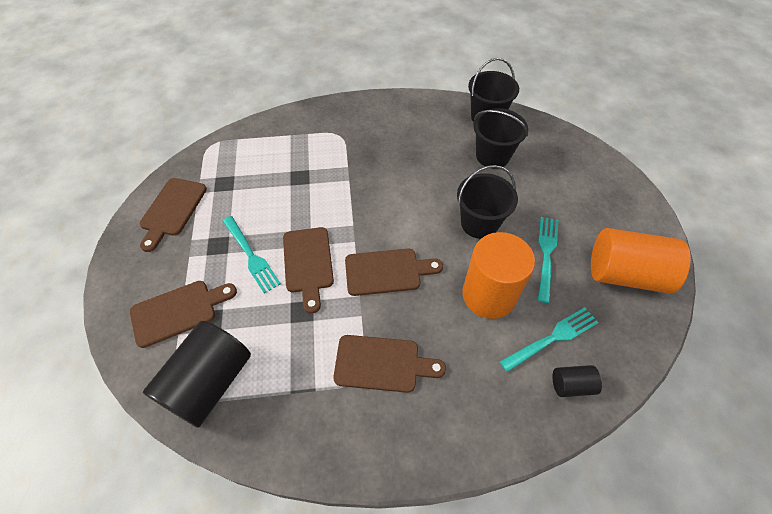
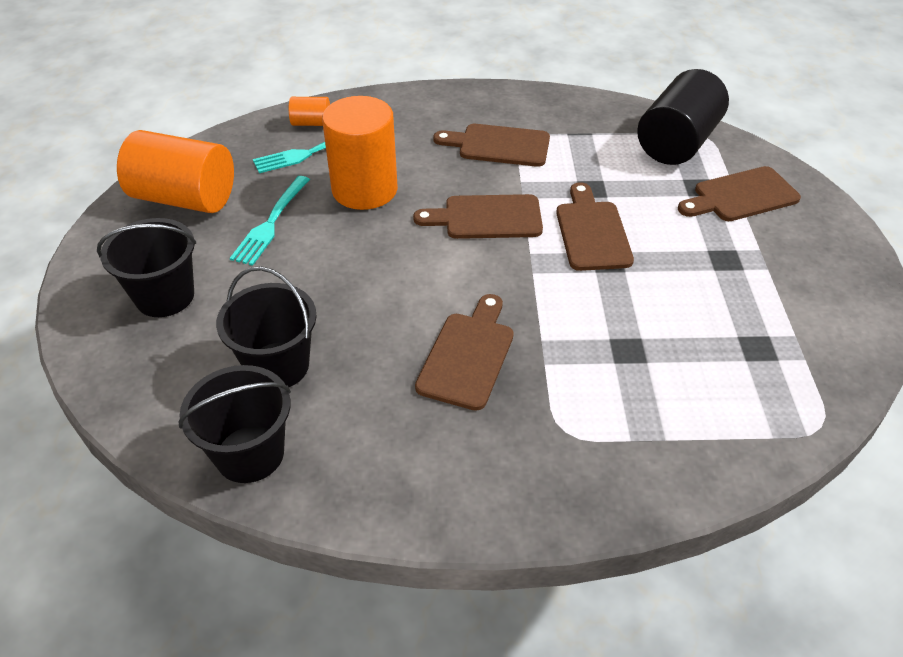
camera: 175 degrees left, 10 degrees down
brown cutting board [140,178,207,252] -> brown cutting board moved to [415,294,514,411]
turquoise fork [223,216,281,293] -> none
black bucket [457,165,518,239] -> black bucket moved to [97,218,196,317]
black cylinder [553,365,602,397] -> orange cylinder [289,97,330,126]

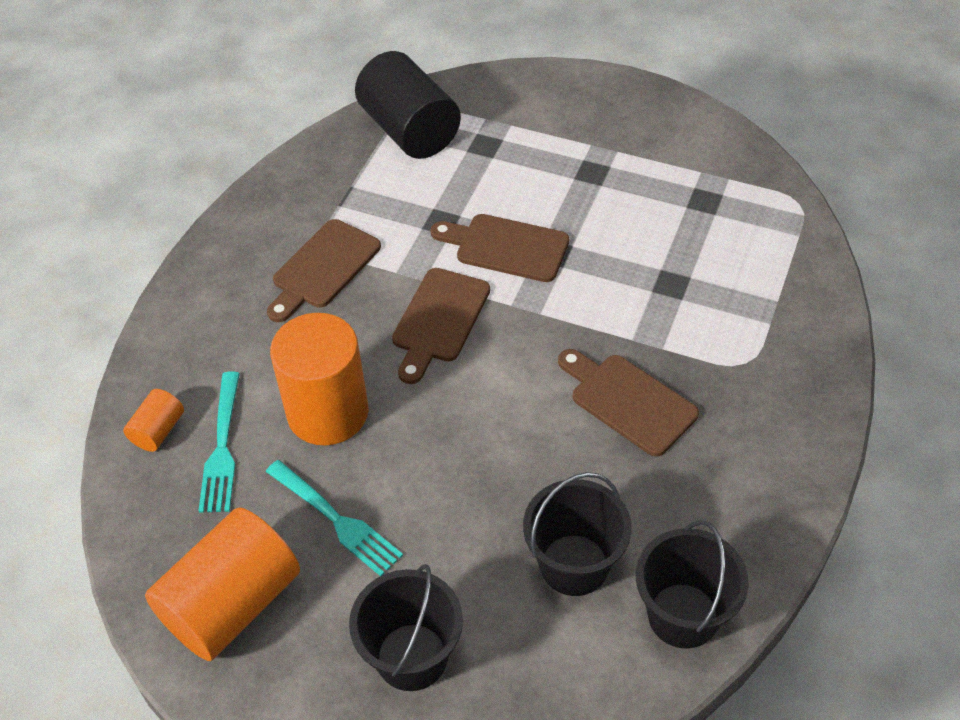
camera: 65 degrees left, 5 degrees up
brown cutting board [678,166,801,221] -> none

